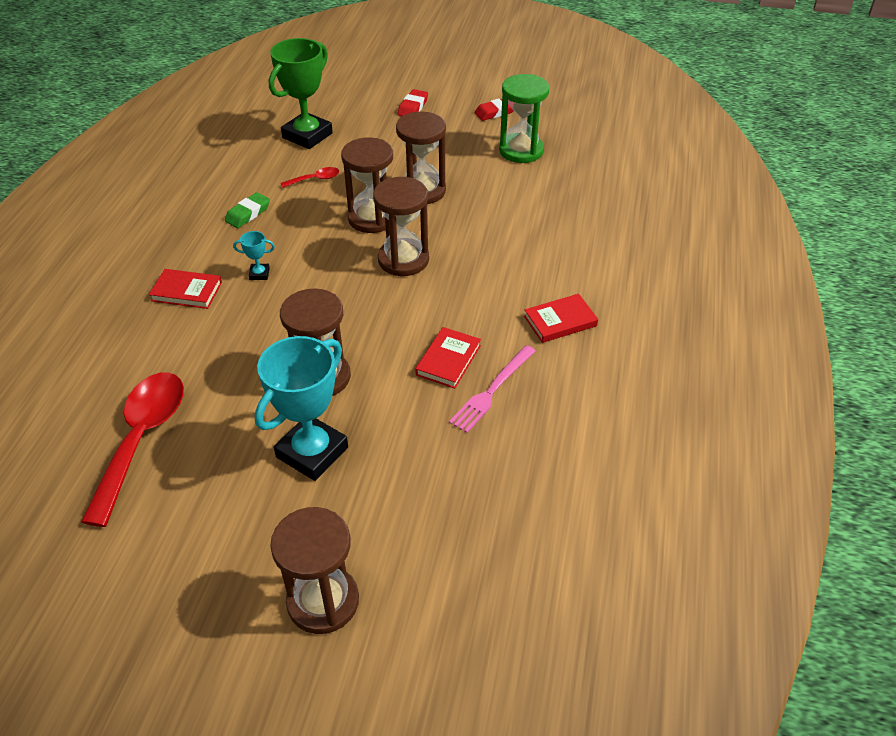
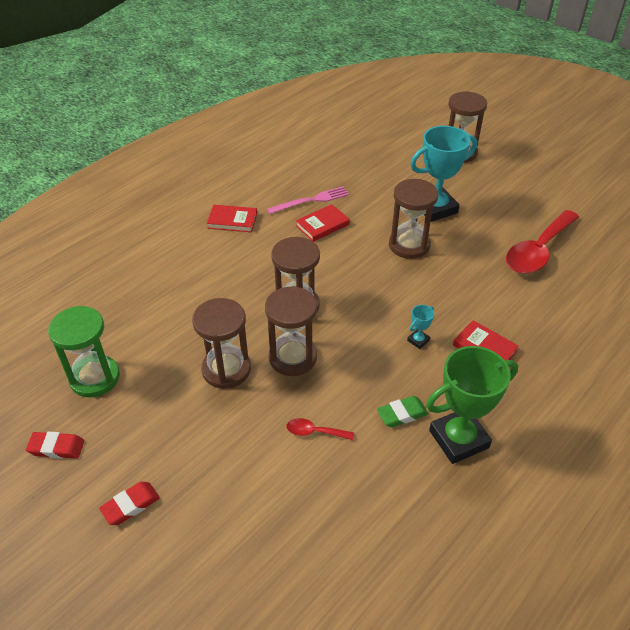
camera: 150 degrees left, 0 degrees up
turquoise trophy [233,231,275,280] -> turquoise trophy turned 75 degrees counterclockwise [407,305,434,349]
green trophy [269,38,333,149] -> green trophy moved to [426,346,518,464]

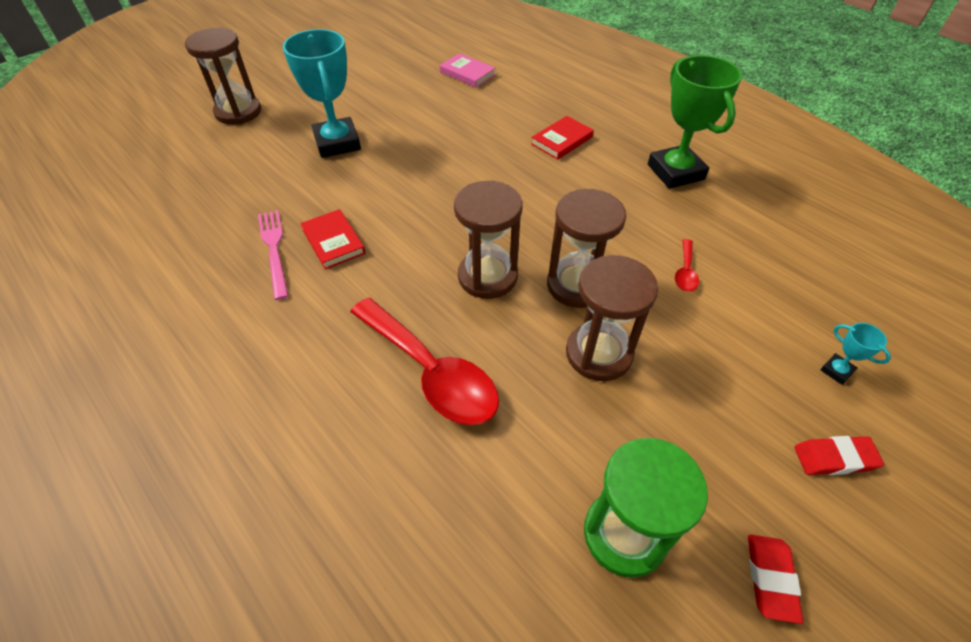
camera: 85 degrees left, 5 degrees up
red eraser [99,482,160,525] -> red eraser turned 60 degrees counterclockwise [795,436,884,475]
red book [207,205,257,232] -> none
green eraser [377,396,429,427] -> none
brown hourglass [389,179,438,259] -> none
turquoise trophy [407,305,434,349] -> turquoise trophy moved to [820,323,891,385]
red spoon [506,210,579,274] -> red spoon moved to [350,298,499,425]
none -> pink book [440,53,496,87]

